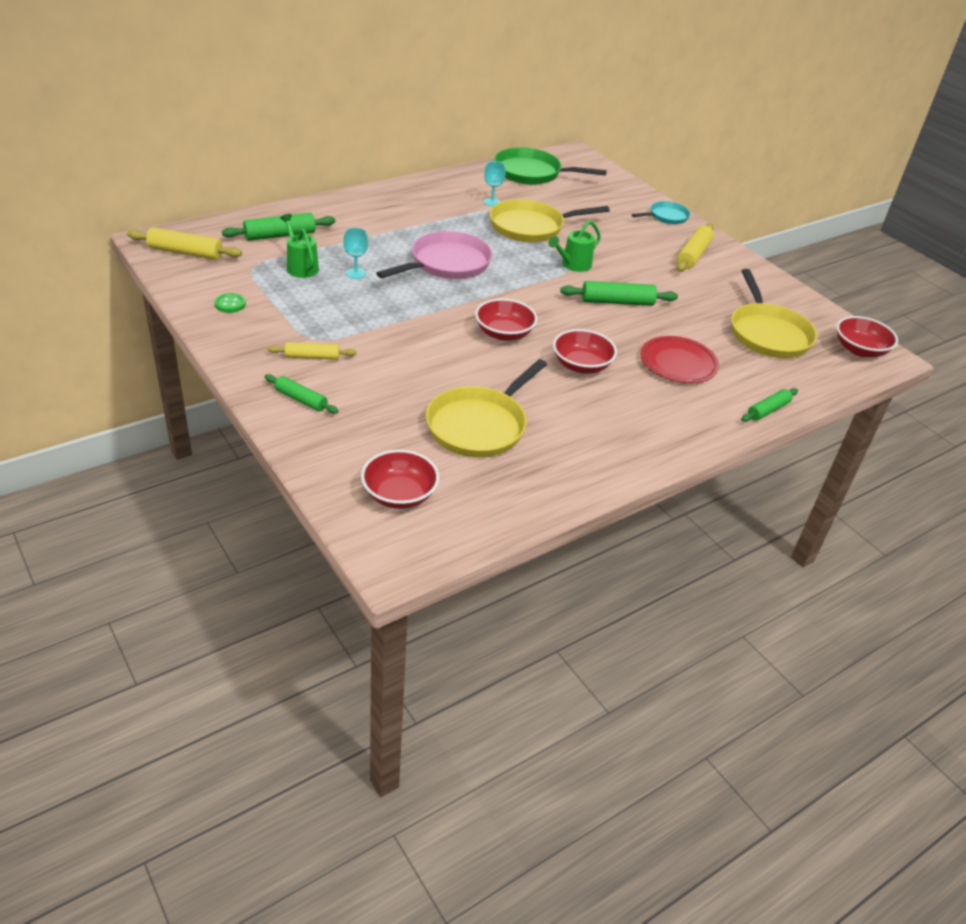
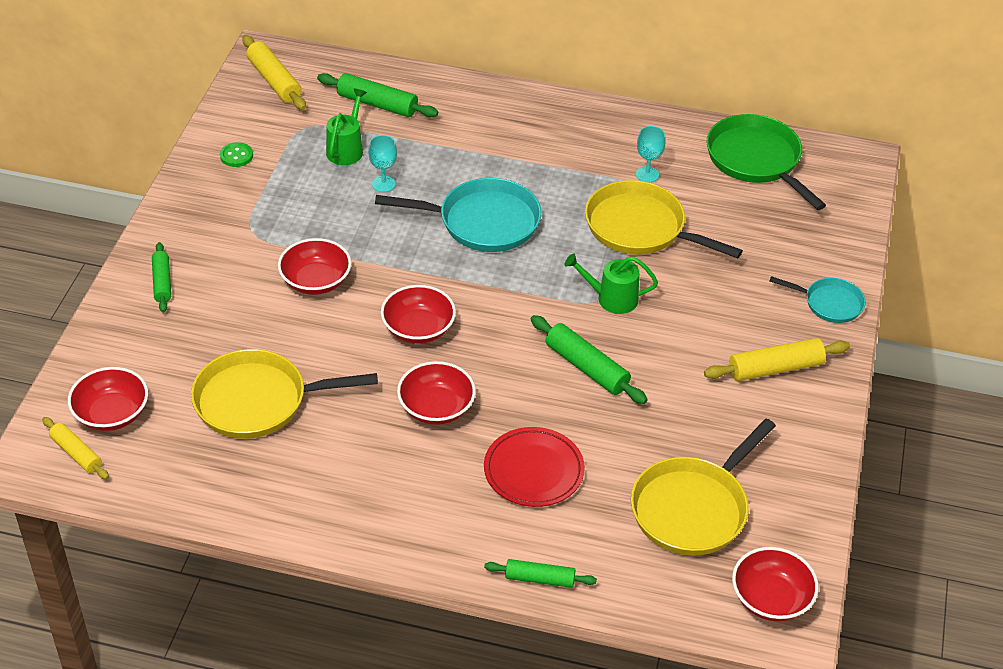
camera: 50 degrees right, 5 degrees up
yellow rolling pin [268,342,356,360] -> yellow rolling pin moved to [42,417,109,480]
pink pan [376,231,492,279] -> turquoise pan [375,178,542,252]
none -> red bowl [278,238,351,295]

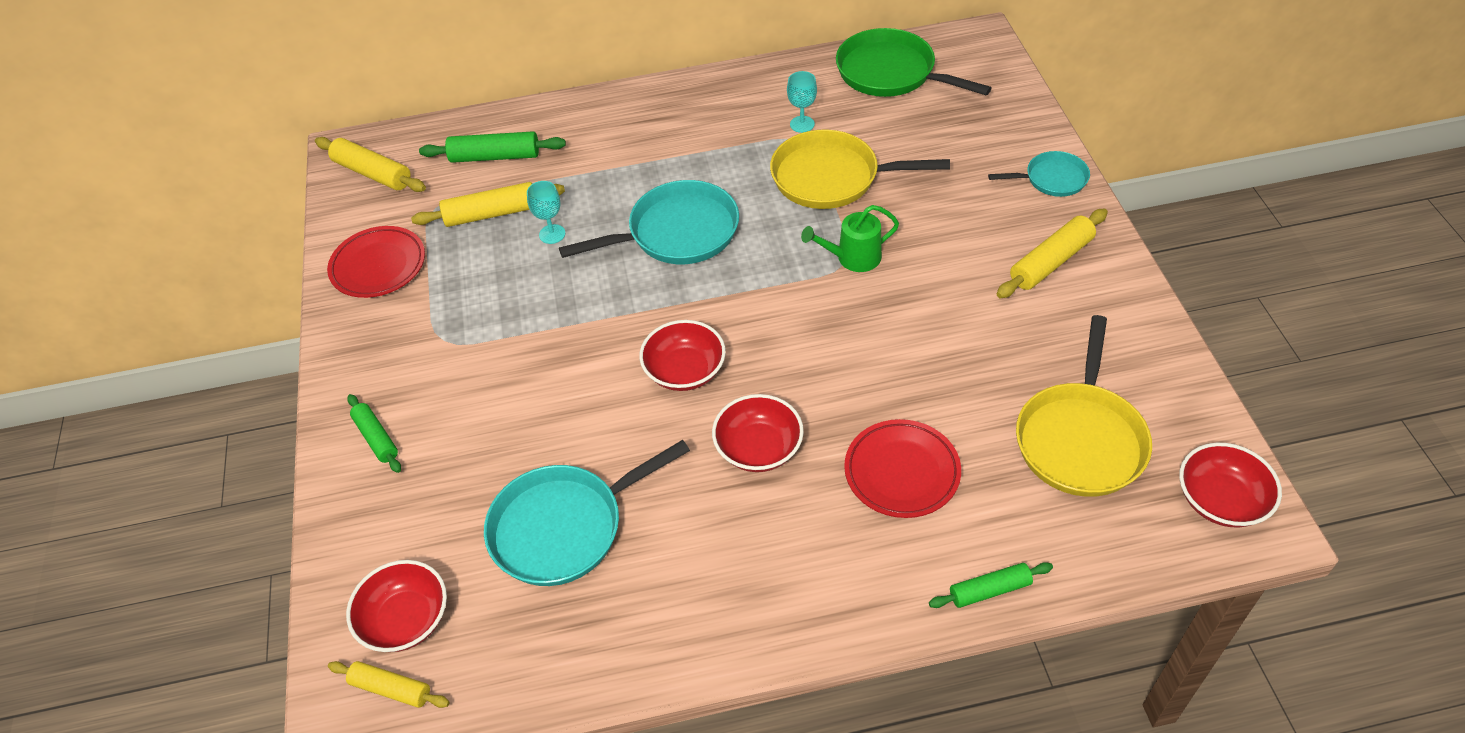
camera: 20 degrees left, 5 degrees up
yellow pan [191,349,378,439] -> turquoise pan [484,440,690,586]
green button [220,142,253,167] -> red plate [327,226,425,298]
red bowl [278,238,351,295] -> none
green watering can [326,88,367,165] -> yellow rolling pin [411,182,565,227]
green rolling pin [531,315,648,404] -> none

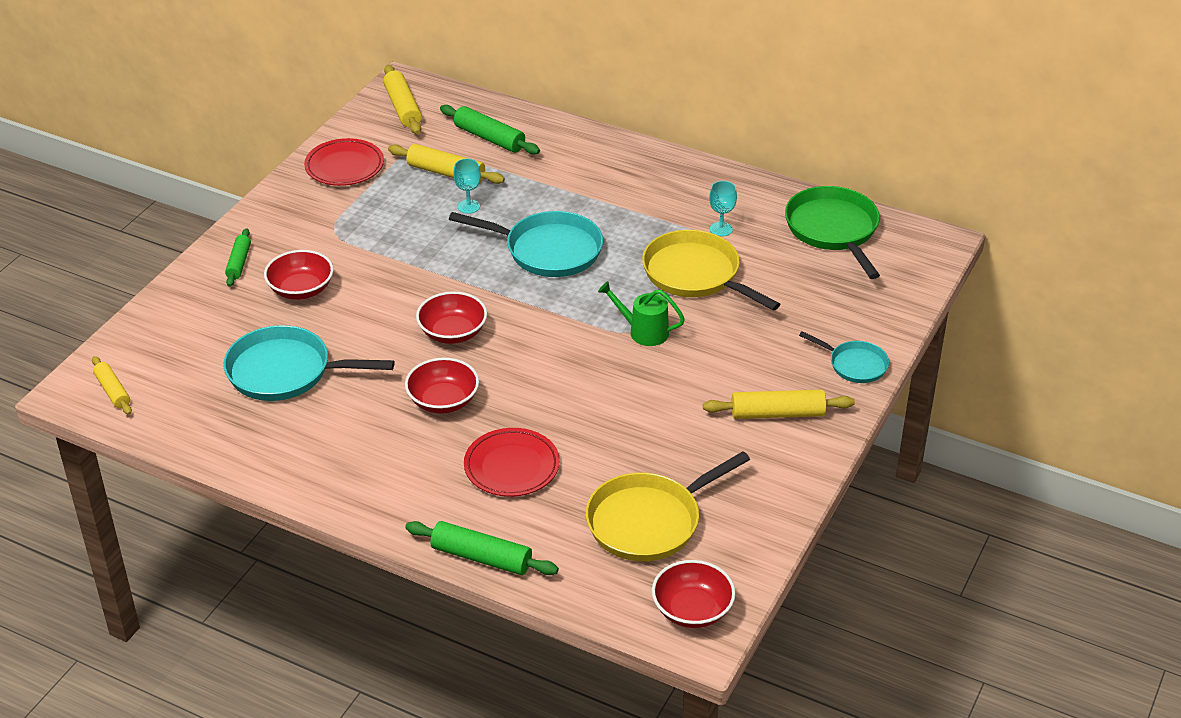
camera: 35 degrees right, 10 degrees down
red bowl [346,560,447,652] -> red bowl moved to [264,250,334,300]
green rolling pin [929,562,1053,608] -> green rolling pin [405,521,559,575], size x1.54

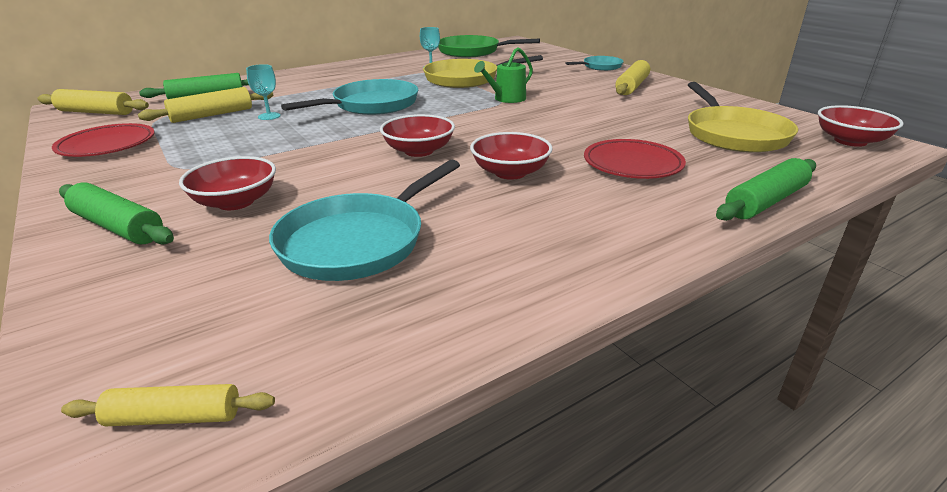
camera: 60 degrees left, 10 degrees down
green rolling pin [225,228,251,287] -> green rolling pin [59,183,174,245], size x1.54

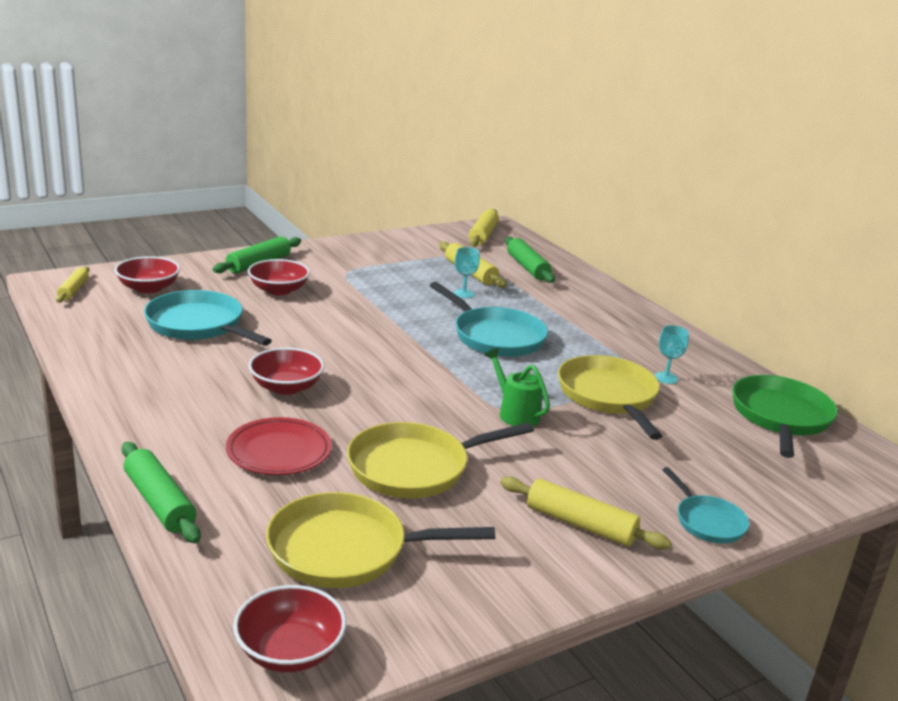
camera: 90 degrees right, 5 degrees down
red plate [52,123,155,157] -> none
red bowl [380,114,455,157] -> red bowl moved to [114,256,180,294]
none -> yellow pan [347,422,534,498]

